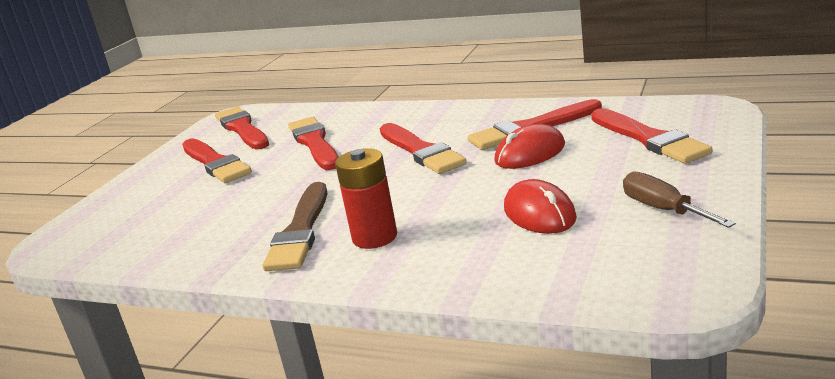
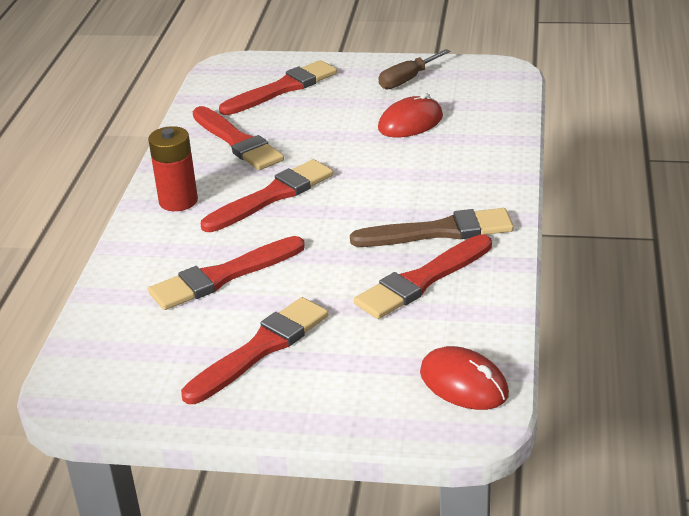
camera: 105 degrees left, 10 degrees up
red brush [215,107,269,150] -> red brush moved to [354,234,492,319]
red battery [335,148,397,249] -> red battery moved to [148,126,198,211]
red mouse [494,124,565,169] -> red mouse moved to [420,346,509,410]

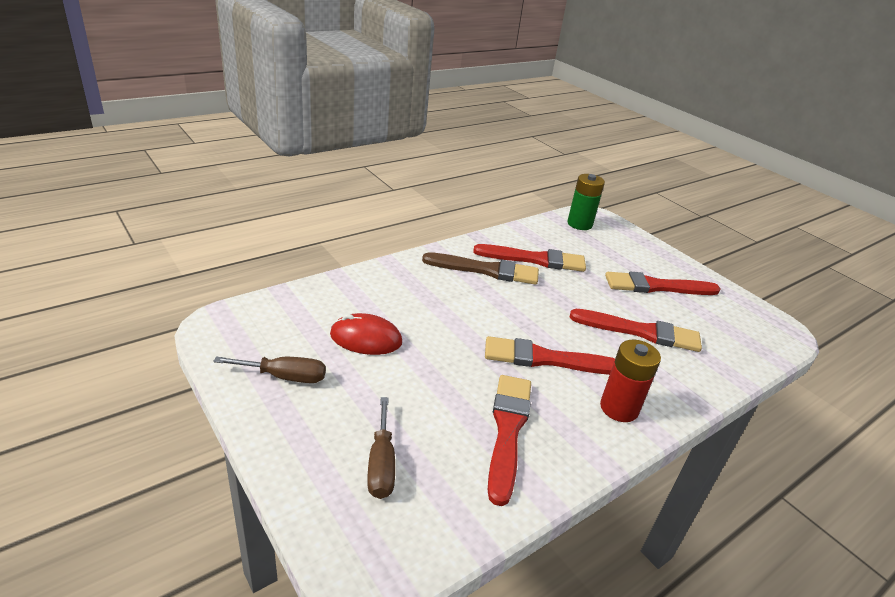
camera: 140 degrees left, 0 degrees up
red brush [219,60,337,115] -> brown screwdriver [367,397,395,499]
brown brush [350,208,514,247] -> brown brush turned 150 degrees clockwise [422,252,539,285]
red mouse [420,346,509,410] -> green battery [567,174,605,230]

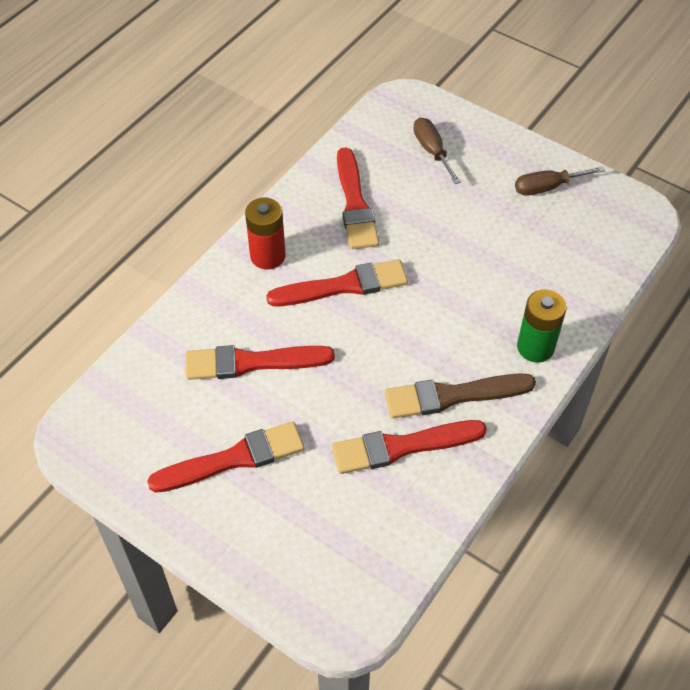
camera: 165 degrees right, 20 degrees up
red mouse [330,313,402,355] -> none
green battery [567,174,605,230] -> green battery moved to [517,289,567,363]

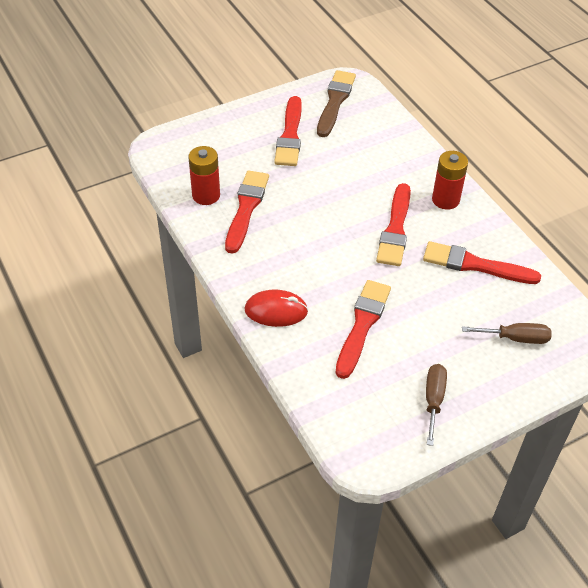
camera: 115 degrees right, 5 degrees down
red brush [186,345,335,380] -> red brush moved to [335,280,391,379]
brown brush [385,373,536,418] -> brown brush moved to [317,70,356,137]
green battery [517,289,567,363] -> red mouse [245,290,308,327]
none -> red battery [188,146,220,205]

